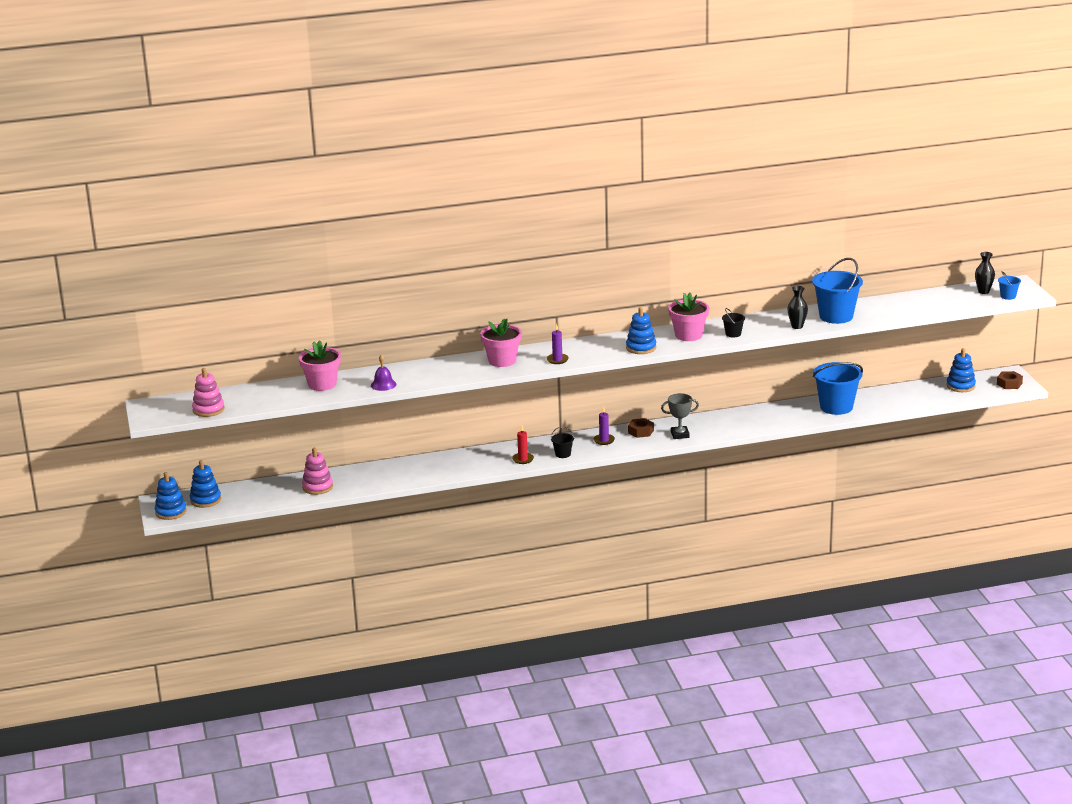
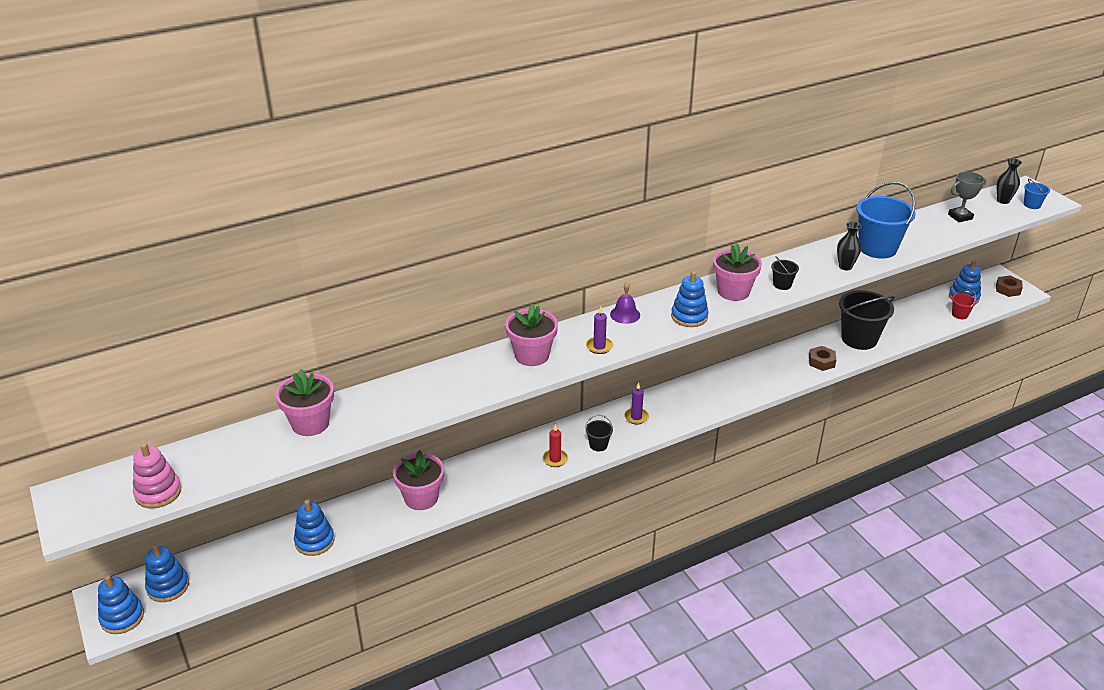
camera: 15 degrees left, 10 degrees up
pink stacking toy [302,448,333,495] -> blue stacking toy [294,500,334,556]
purple bell [371,355,396,391] -> purple bell moved to [610,282,640,324]
brown nut [628,418,654,438] -> brown nut moved to [809,346,837,371]
grey trophy [661,393,699,439] -> grey trophy moved to [948,171,986,222]
blue bucket [813,362,863,415] -> black bucket [839,290,895,350]
none -> pink flower pot [393,450,444,510]
none -> red bucket [952,289,976,319]

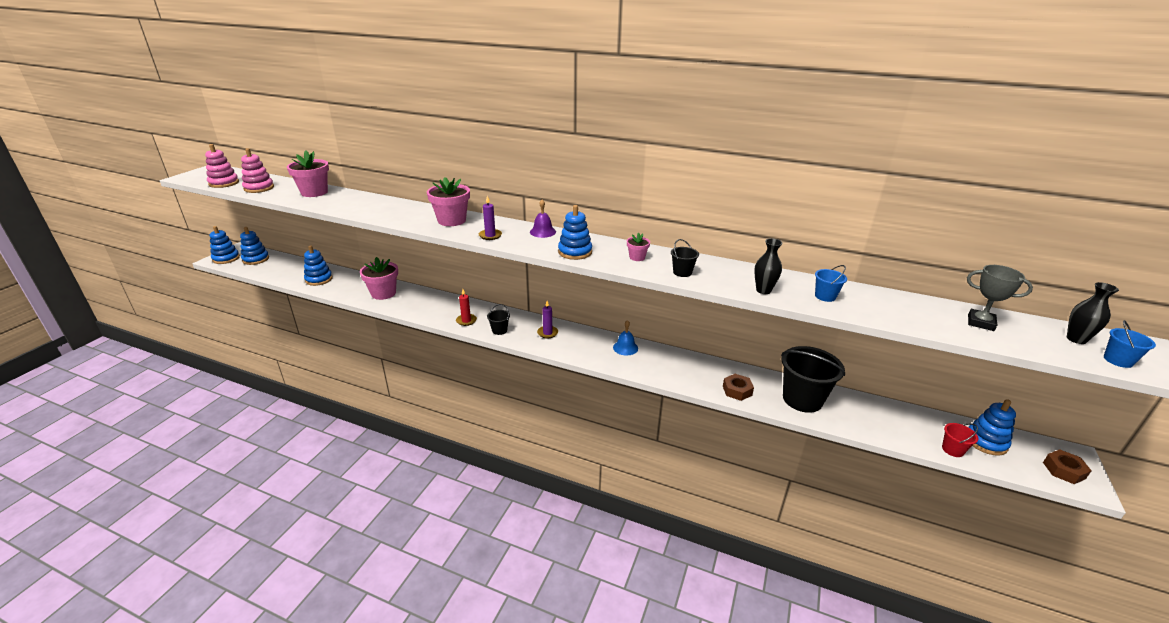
camera: 50 degrees right, 5 degrees down
pink flower pot [713,243,762,301] -> pink flower pot [627,233,650,261], size x0.50
blue bucket [856,182,916,259] -> blue bucket [815,265,847,302], size x0.46
none -> pink stacking toy [241,148,274,193]
none -> blue bell [613,320,638,355]

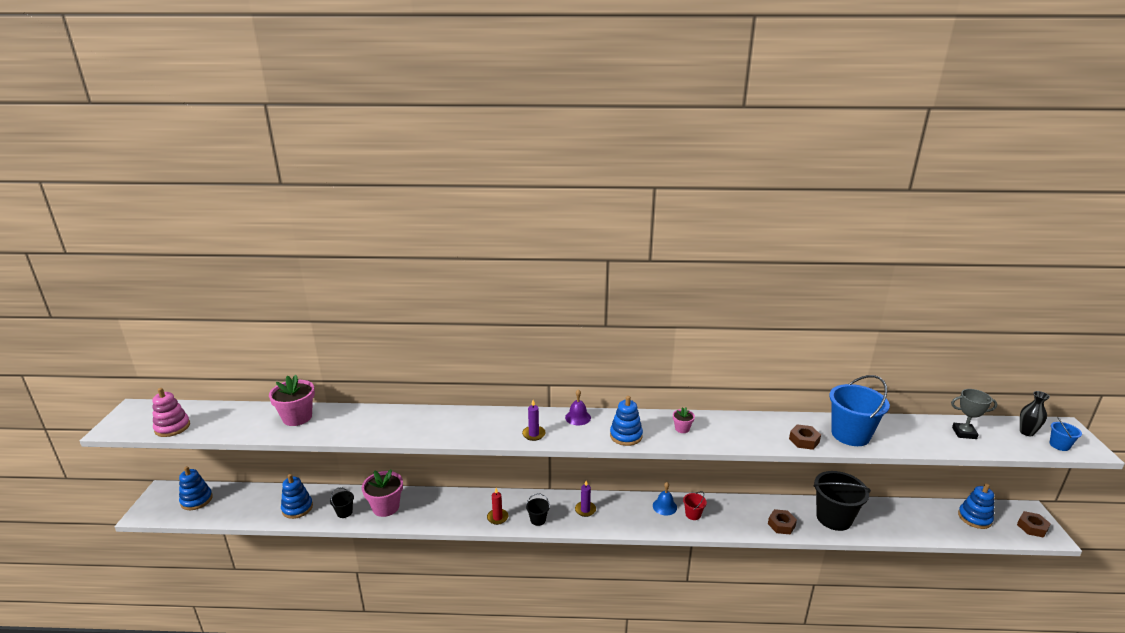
camera: 20 degrees left, 5 degrees down
blue stacking toy [209,226,240,264] -> none
pink stacking toy [241,148,274,193] -> none
pink flower pot [427,177,470,226] -> none
black bucket [671,239,699,277] -> black bucket moved to [330,487,354,518]
black vase [754,238,783,294] -> brown nut [789,424,821,450]
blue bucket [815,265,847,302] -> blue bucket [829,375,890,446], size x2.18
red bucket [942,423,978,457] -> red bucket moved to [683,491,707,520]

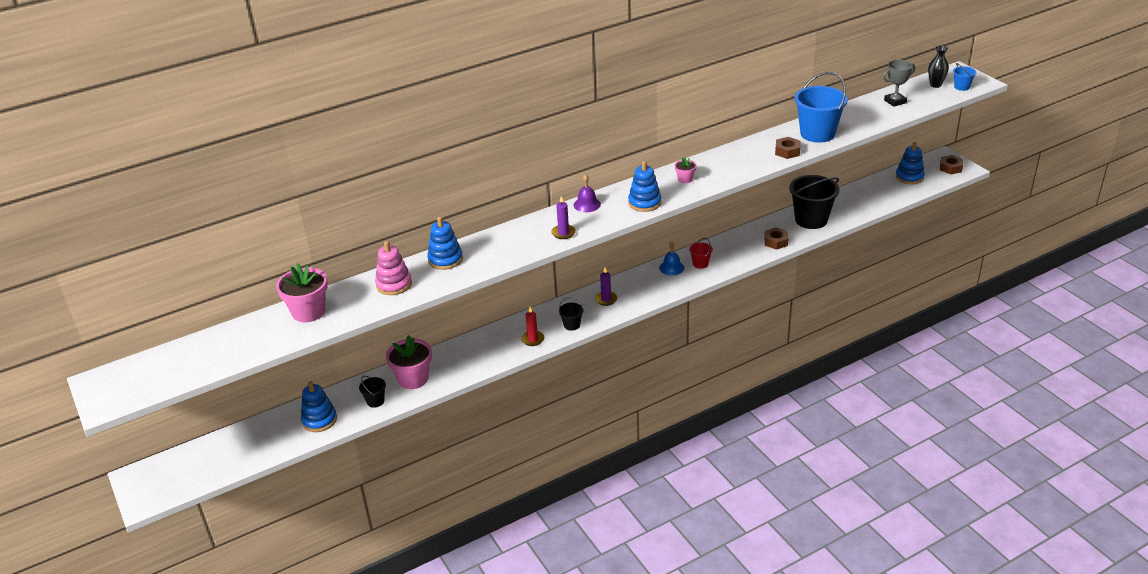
camera: 30 degrees left, 10 degrees up
pink stacking toy [152,388,190,437] -> pink stacking toy moved to [375,241,412,295]
blue stacking toy [179,466,213,510] -> blue stacking toy moved to [427,217,463,270]

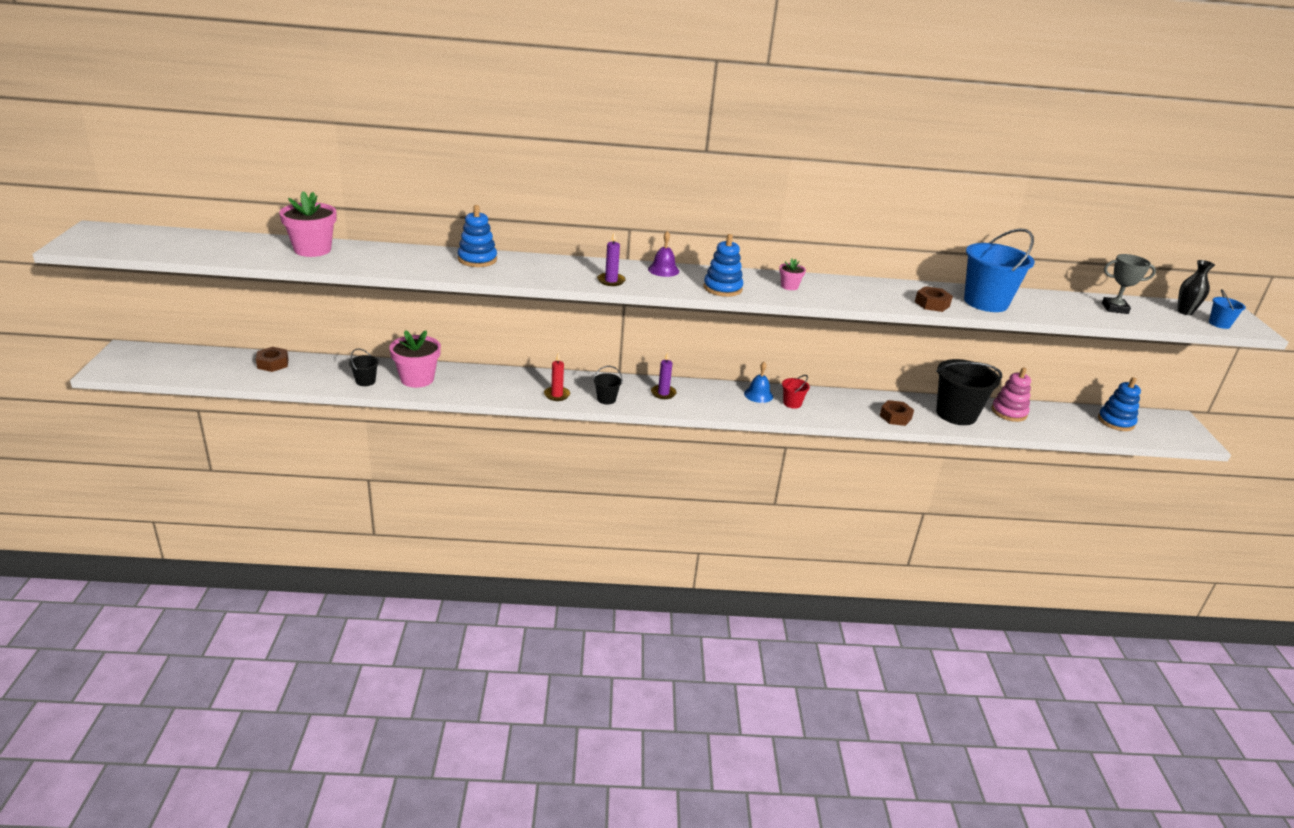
camera: 25 degrees right, 5 degrees down
blue stacking toy [301,381,337,432] -> none
pink stacking toy [375,241,412,295] -> pink stacking toy moved to [991,367,1031,422]
brown nut [940,155,963,174] -> brown nut moved to [256,347,289,372]

